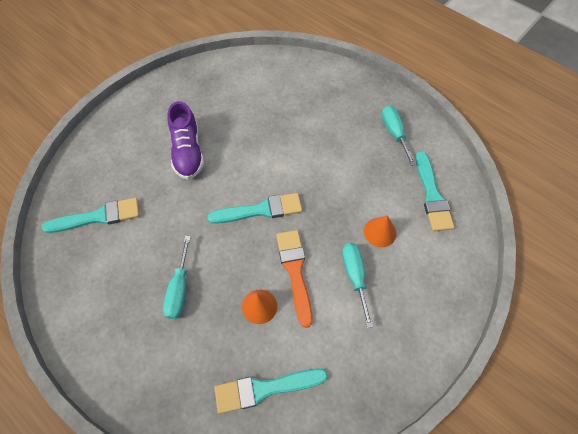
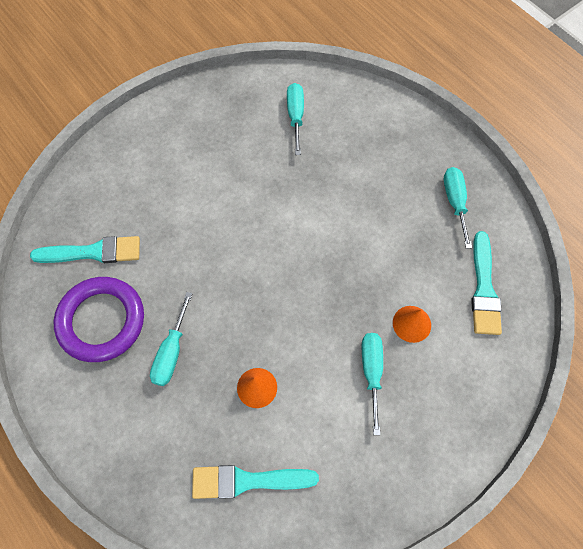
camera: 10 degrees right, 5 degrees up
purple shoe [167,101,204,180] -> none
turquoise brush [208,193,302,224] -> none
orange brush [276,230,313,328] -> none
none -> purple ring [54,277,144,362]
none -> turquoise screwdriver [287,83,304,155]

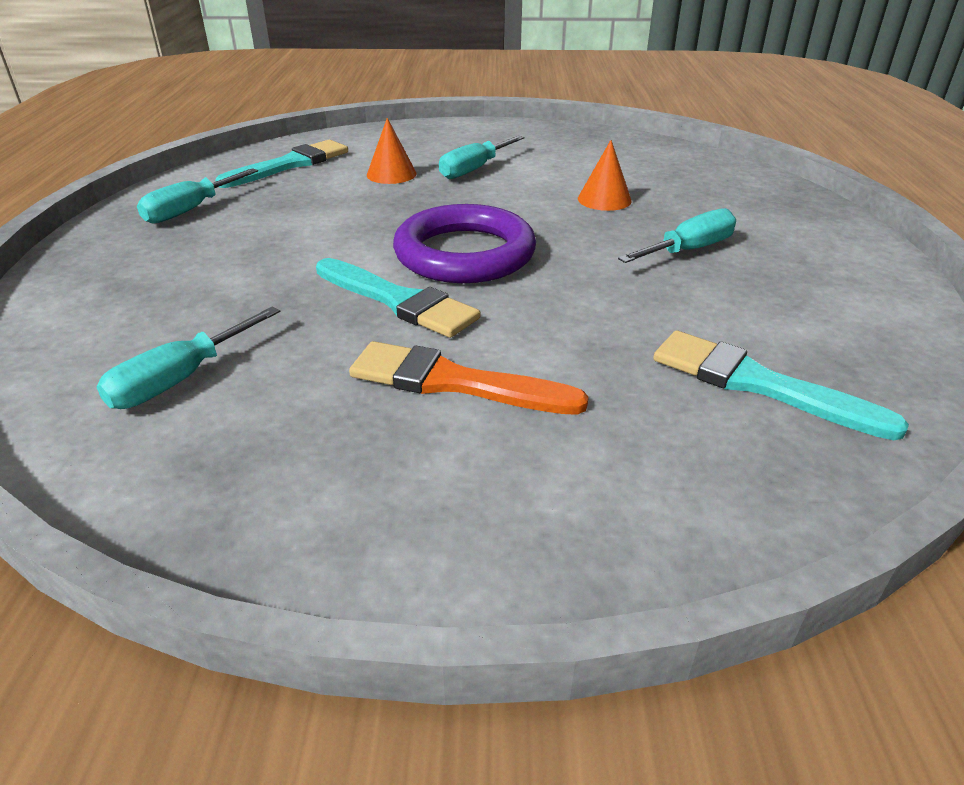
camera: 140 degrees left, 30 degrees down
purple ring [54,277,144,362] -> purple ring moved to [393,204,536,283]
turquoise brush [192,465,319,499] -> turquoise brush moved to [316,258,481,338]
none -> orange brush [349,341,589,415]

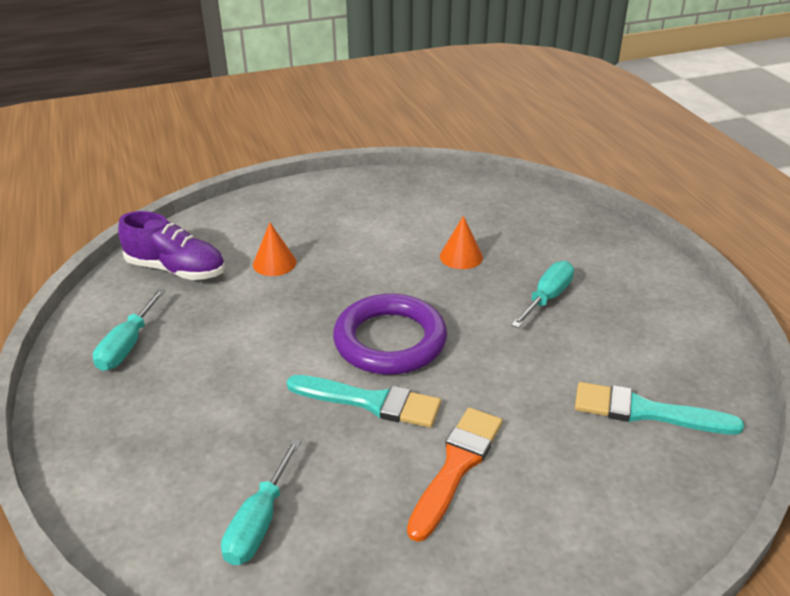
camera: 20 degrees left, 0 degrees up
turquoise brush [215,140,348,188] -> purple shoe [118,211,225,280]
orange brush [349,341,589,415] -> orange brush turned 120 degrees clockwise [407,407,503,542]
turquoise screwdriver [439,135,525,179] -> none

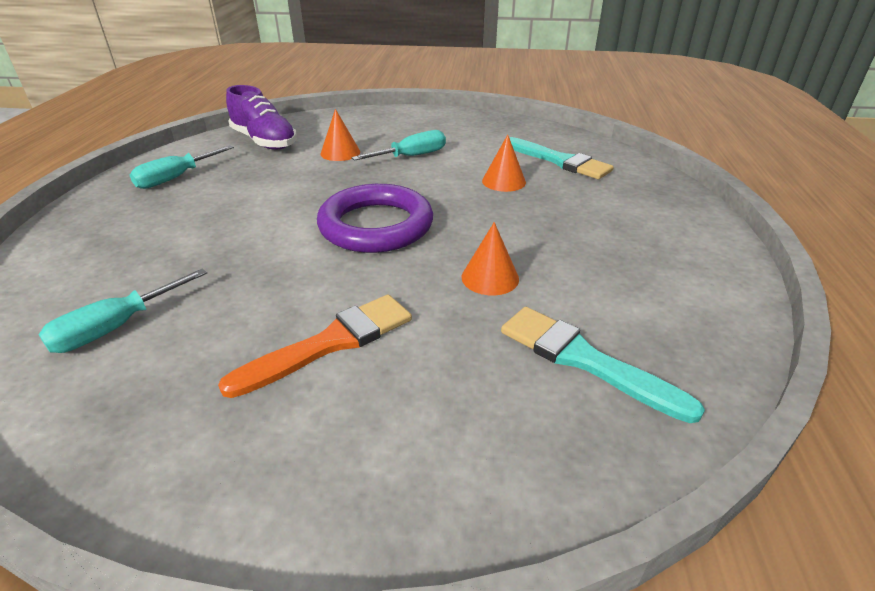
camera: 25 degrees right, 0 degrees up
turquoise brush [287,375,441,428] -> turquoise brush moved to [509,137,614,179]
turquoise screwdriver [511,261,574,328] -> turquoise screwdriver moved to [351,130,446,161]
none -> orange cone [462,222,519,295]

